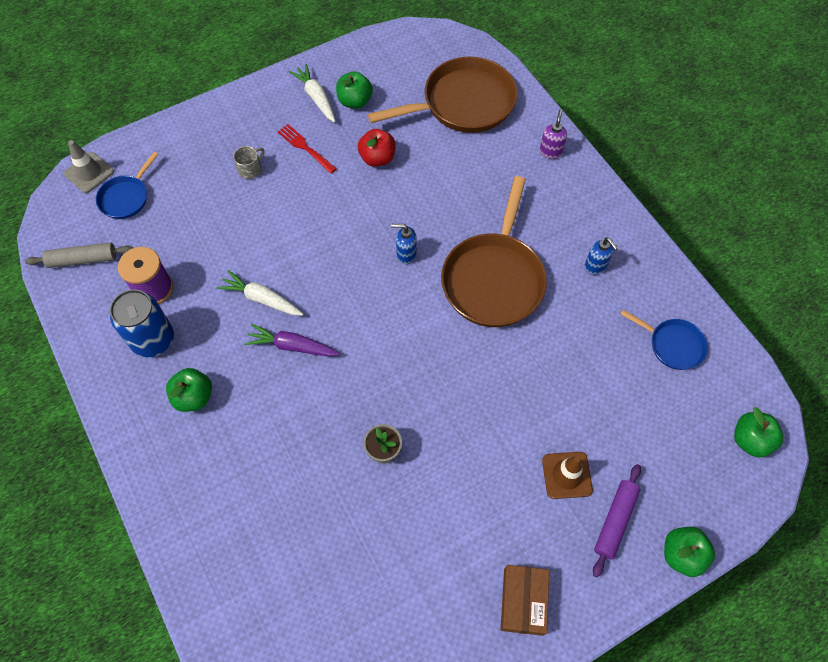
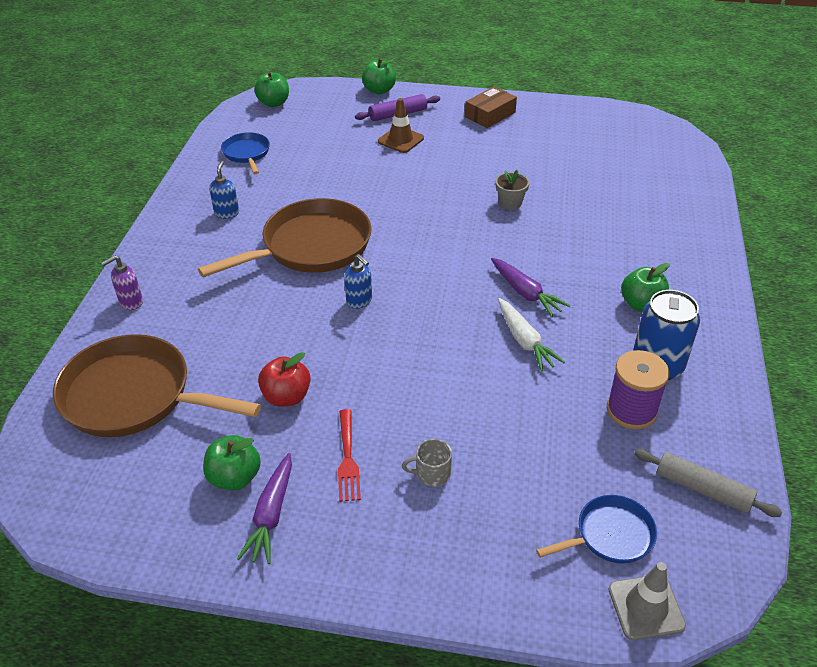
camera: 140 degrees left, 20 degrees down
white carrot [289,64,336,123] -> purple carrot [237,453,292,564]

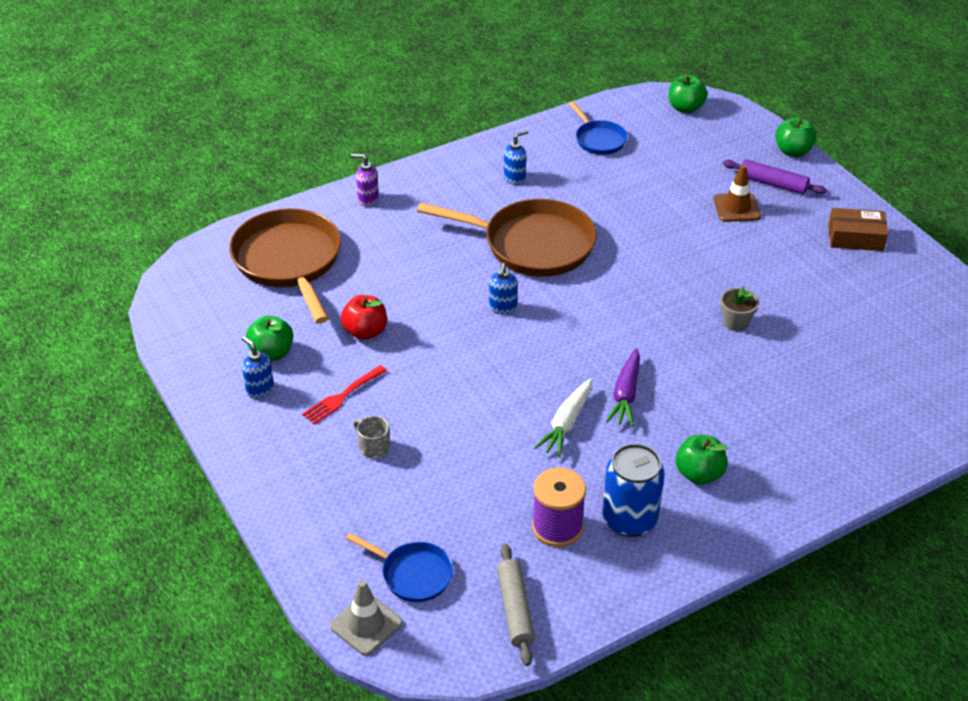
camera: 50 degrees right, 0 degrees up
blue pan [221,132,270,174] -> blue pan turned 120 degrees clockwise [569,101,628,155]
purple carrot [237,453,292,564] -> blue soap dispenser [242,336,274,398]

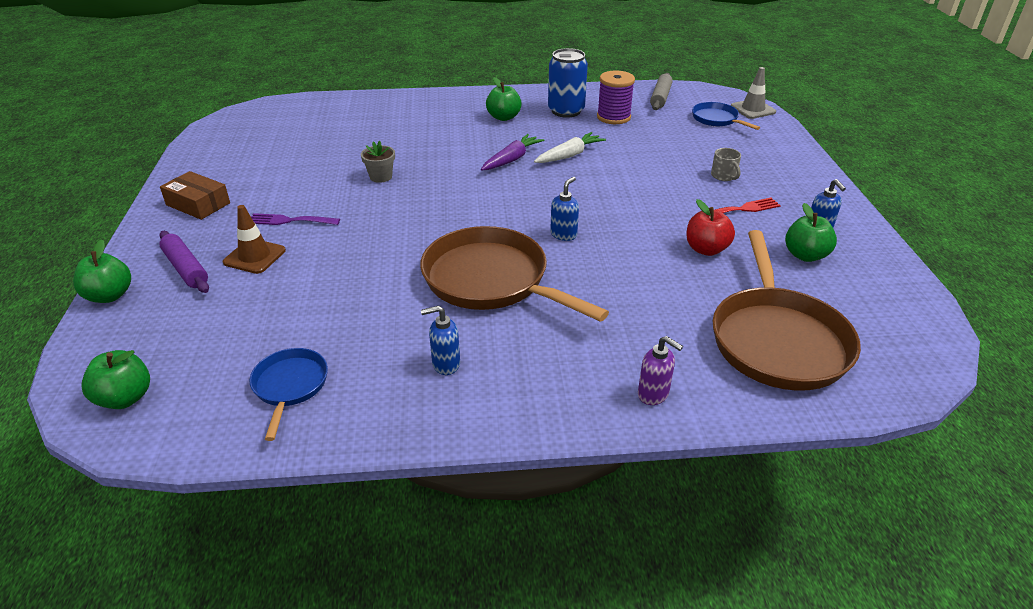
camera: 155 degrees left, 5 degrees down
none -> purple fork [251,213,340,225]

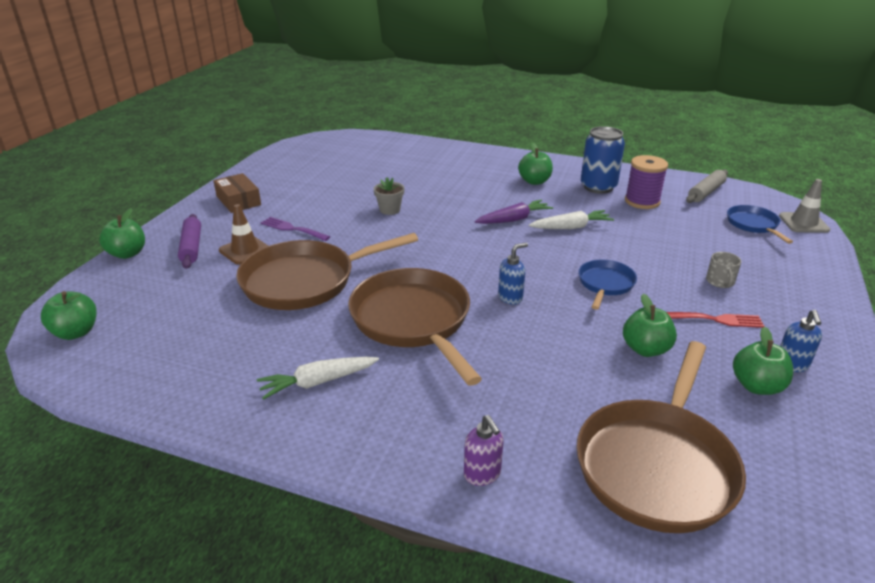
camera: 25 degrees right, 5 degrees down
blue pan [250,348,328,441] -> blue pan moved to [578,260,637,310]
blue soap dispenser [421,306,460,375] -> white carrot [257,357,379,400]
red apple [686,199,735,256] -> green apple [623,294,677,357]
none -> brown pan [236,233,418,310]

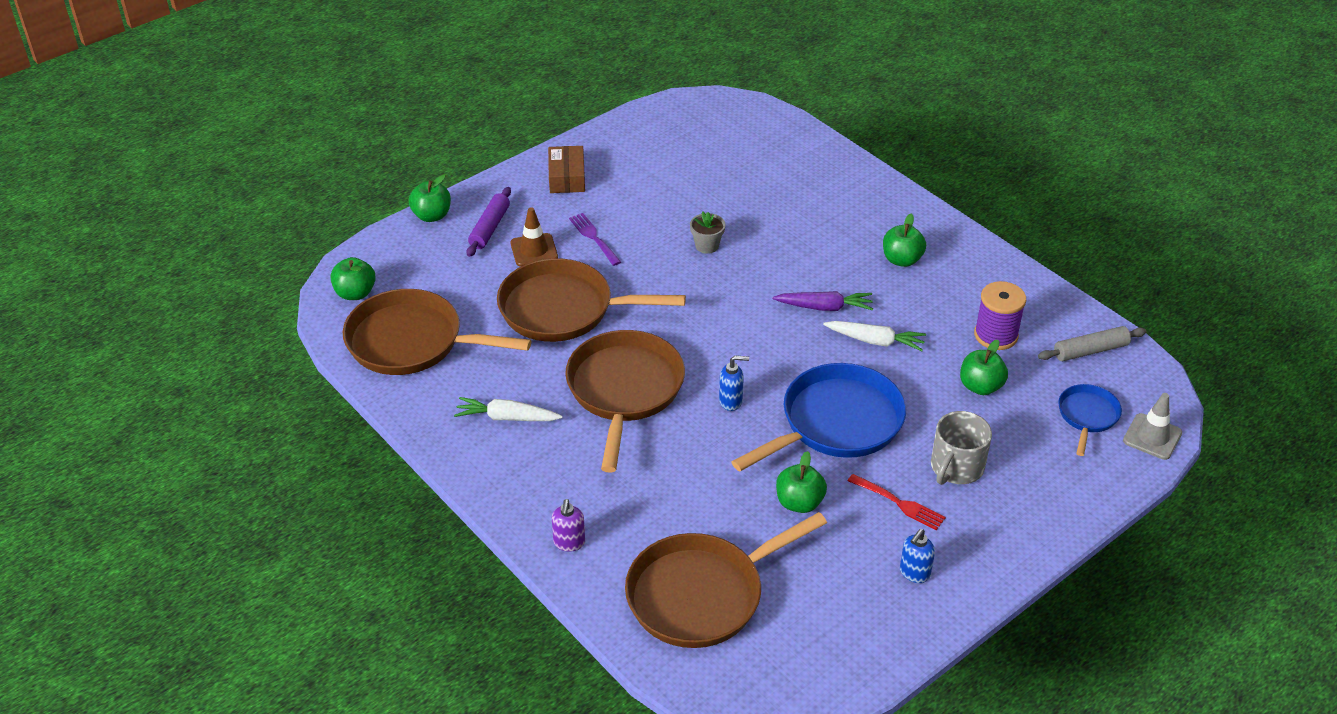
camera: 30 degrees right, 10 degrees up
blue pan [578,260,637,310] -> blue pan [732,363,906,471], size x1.95
blue can [581,126,625,194] -> none
grey mug [706,252,741,288] -> grey mug [931,411,992,485], size x1.74
green apple [733,327,793,395] -> green apple moved to [960,340,1008,395]
none -> brown pan [343,289,531,375]

